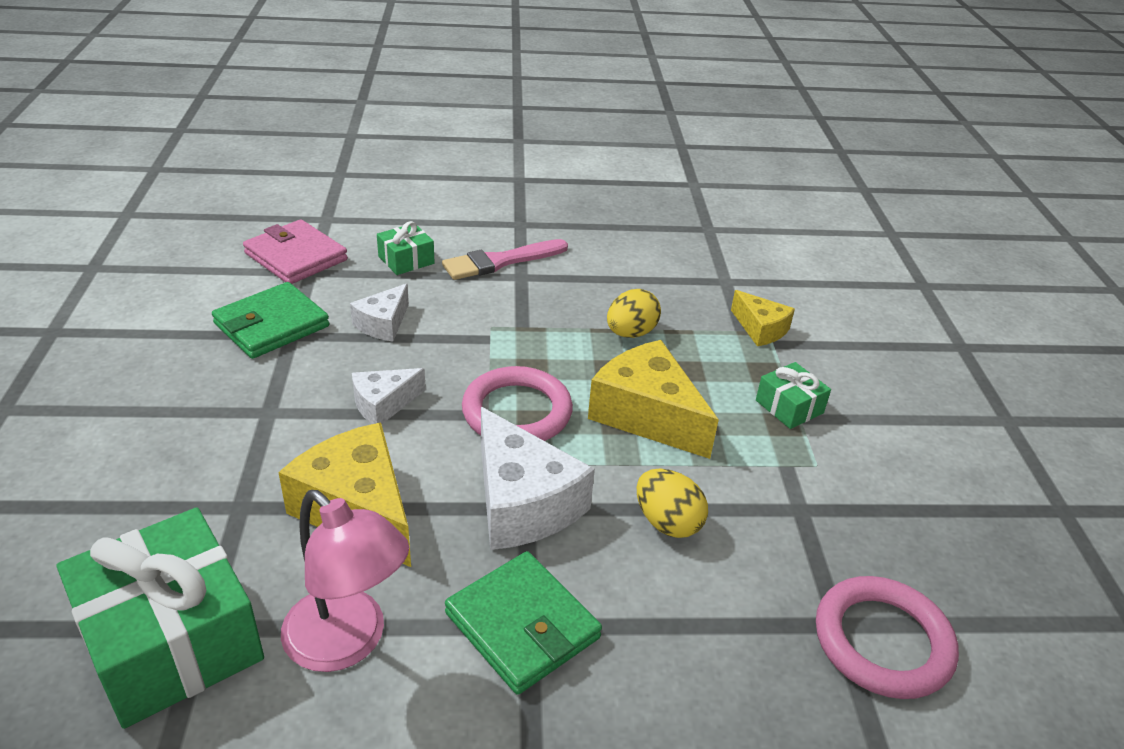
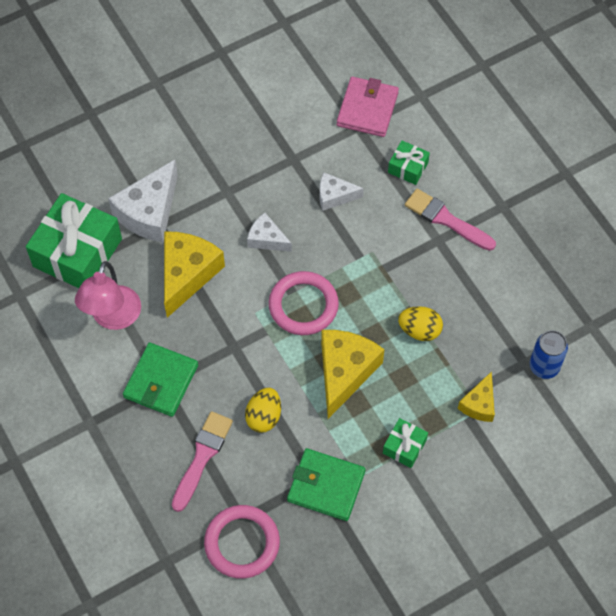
camera: 65 degrees right, 25 degrees up
green wallet [212,282,330,359] -> green wallet moved to [287,448,365,521]
white cheese [481,407,595,550] -> white cheese moved to [108,160,178,242]
none -> pink brush [172,411,233,512]
none -> blue can [529,330,568,379]

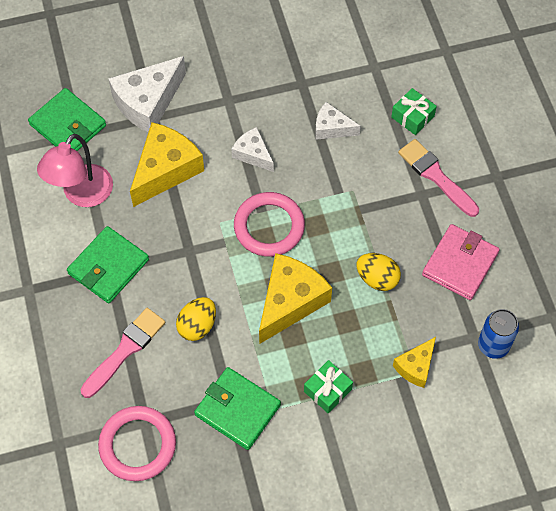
camera: 15 degrees right, 0 degrees up
green gift [26,193,122,288] -> green wallet [28,88,106,151]
pink wallet [337,77,399,137] -> pink wallet moved to [422,224,500,300]

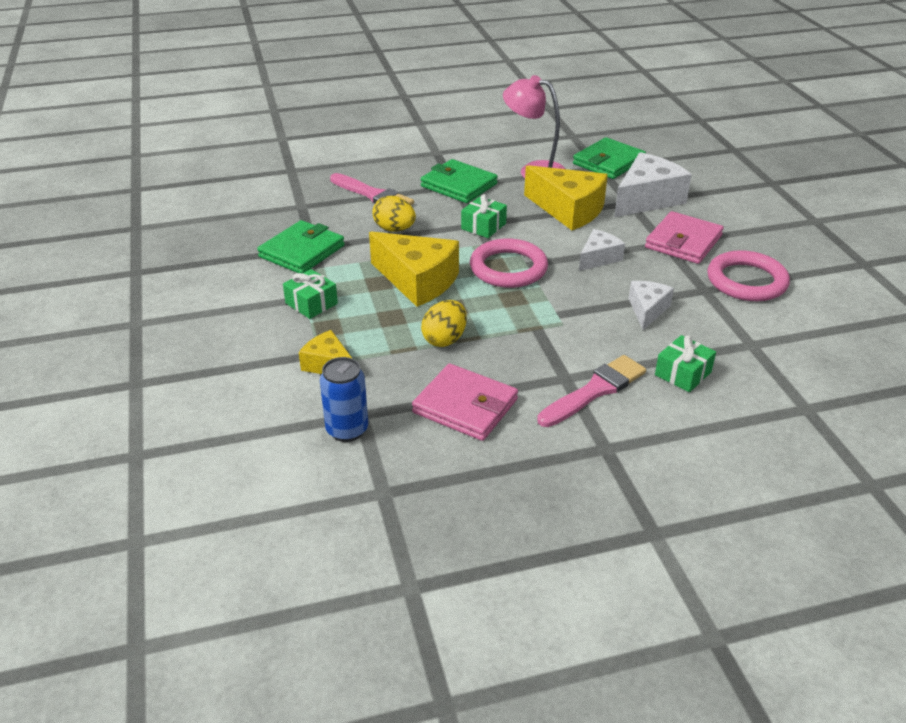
camera: 90 degrees right, 25 degrees down
pink ring [98,406,176,481] -> pink ring moved to [707,250,790,301]
white cheese [108,56,186,132] -> white cheese turned 90 degrees clockwise [614,152,692,217]
none -> green gift [461,194,507,238]
none -> pink wallet [645,211,724,264]

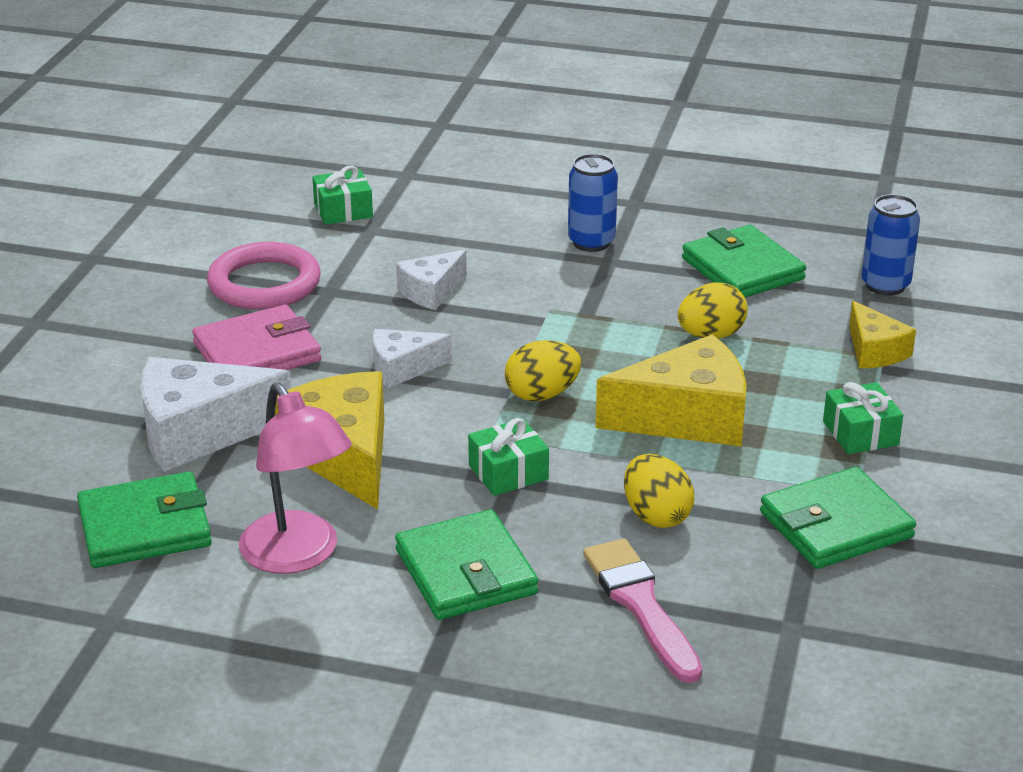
camera: 150 degrees left, 5 degrees down
yellow cheese [369,232,459,307] -> yellow cheese turned 105 degrees clockwise [595,334,746,447]
pink wallet [412,364,518,441] -> green wallet [682,225,806,297]
pink ring [470,238,548,288] -> yellow egg [505,340,581,402]
pink brush [537,355,646,427] -> blue can [568,154,618,252]
green gift [655,335,716,392] -> green gift moved to [312,166,373,225]

